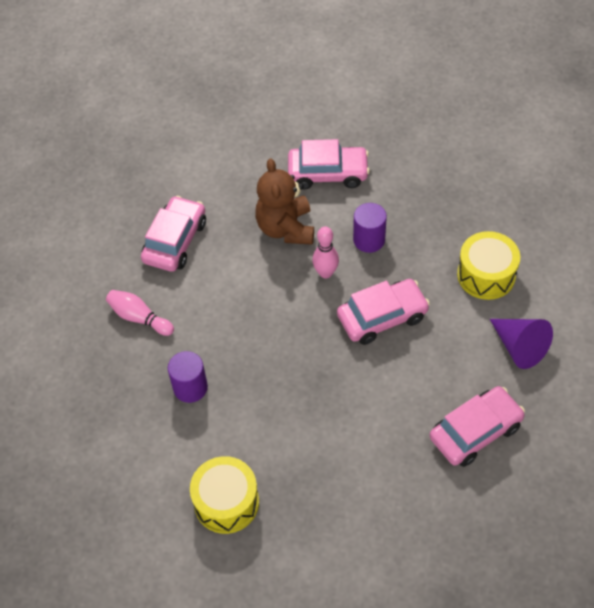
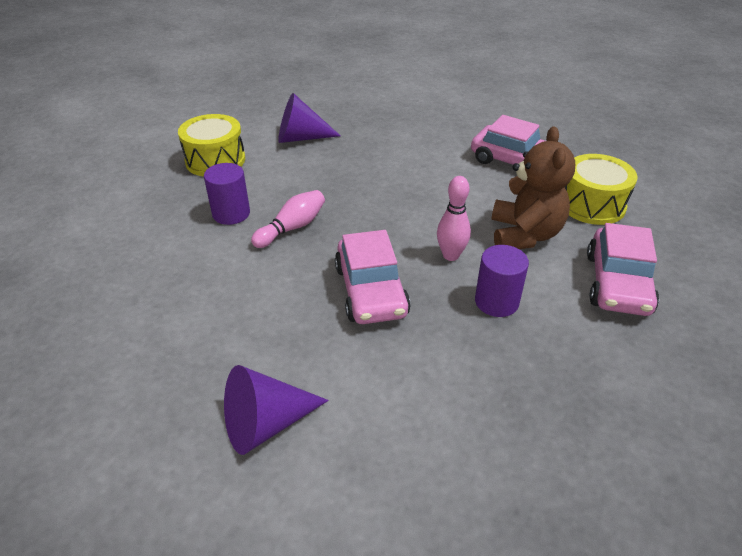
camera: 100 degrees right, 15 degrees down
pink bowling pin [106,290,174,336] -> pink bowling pin moved to [251,190,325,248]
purple cylinder [168,351,208,403] -> purple cylinder moved to [204,163,250,225]
brown teddy bear [255,158,314,245] -> brown teddy bear turned 90 degrees clockwise [491,126,575,249]
pink car [430,386,525,467] -> none
yellow drum [457,231,520,300] -> yellow drum moved to [565,154,638,225]
none -> purple cone [278,93,341,143]

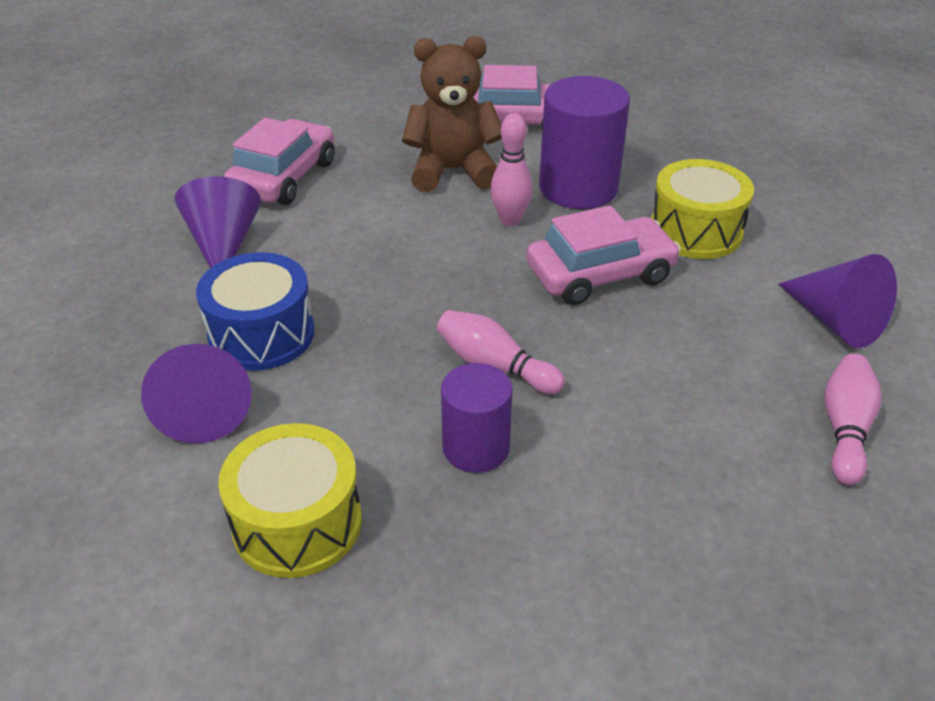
camera: 100 degrees left, 0 degrees up
purple cylinder [475,245,529,317] -> purple cylinder [539,76,630,209], size x1.62
yellow drum [565,154,638,225] -> yellow drum moved to [651,159,754,259]
none -> purple cone [175,176,261,268]
none -> blue drum [196,252,315,371]
none -> pink bowling pin [824,354,882,485]

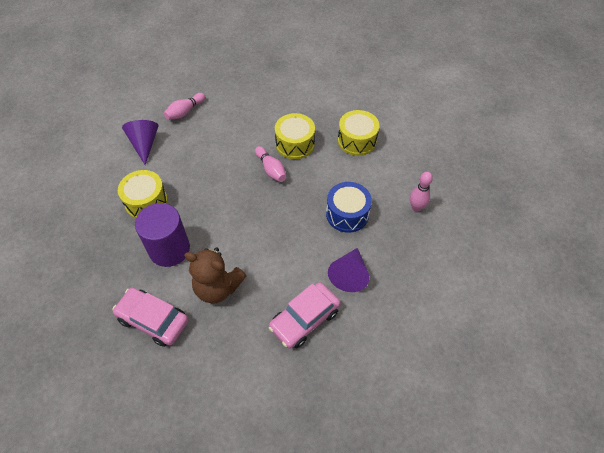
camera: 155 degrees left, 15 degrees up
purple cone [141,344,252,443] -> none
purple cylinder [441,363,513,473] -> yellow drum [275,113,315,159]
pink bowling pin [490,113,532,226] -> pink bowling pin moved to [410,172,433,212]
pink car [526,205,681,305] -> none

